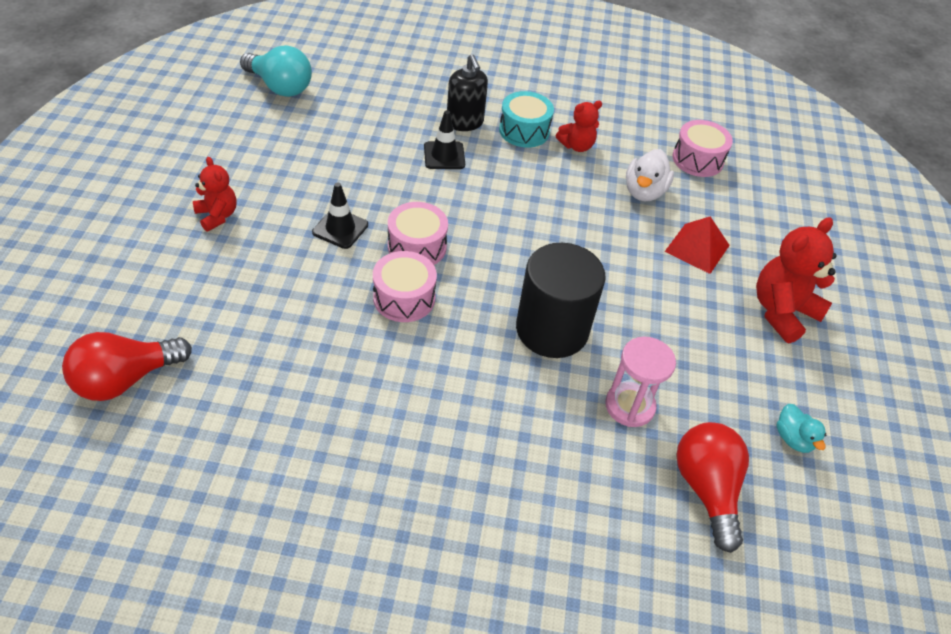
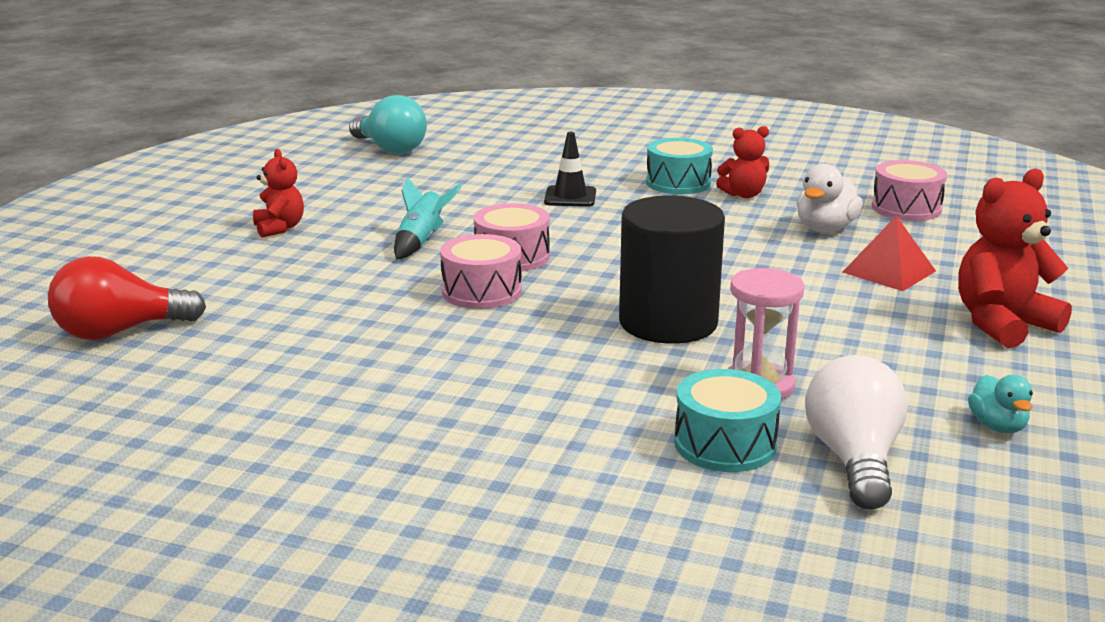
camera: 15 degrees right, 25 degrees down
black traffic cone [312,182,368,249] -> turquoise rocket [394,177,462,259]
black soap dispenser [447,54,488,131] -> none
red light bulb [676,422,749,553] -> white light bulb [805,355,908,509]
none -> turquoise drum [674,369,781,472]

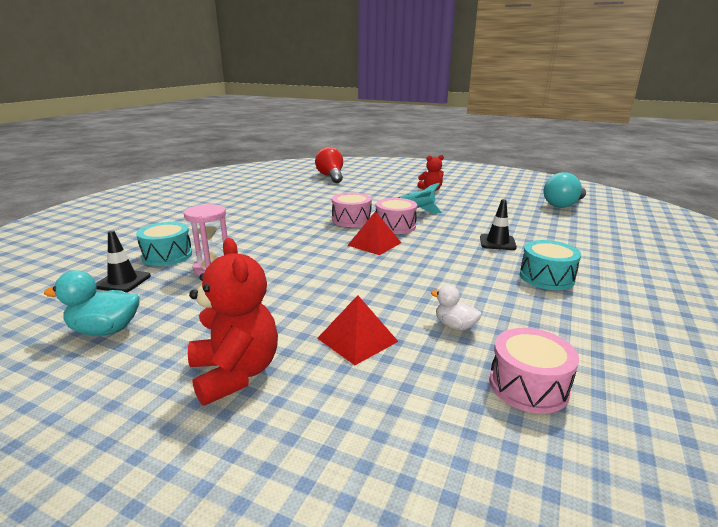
camera: 95 degrees right, 0 degrees up
black cylinder [619,195,725,344] -> none
red teddy bear [716,126,769,198] -> none
white duck [797,164,863,232] -> white duck [431,285,482,331], size x0.65
white light bulb [805,355,908,509] -> black traffic cone [96,230,151,292]
turquoise duck [968,375,1033,433] -> turquoise duck [43,270,140,336], size x1.53
none -> red pyramid [347,211,401,255]

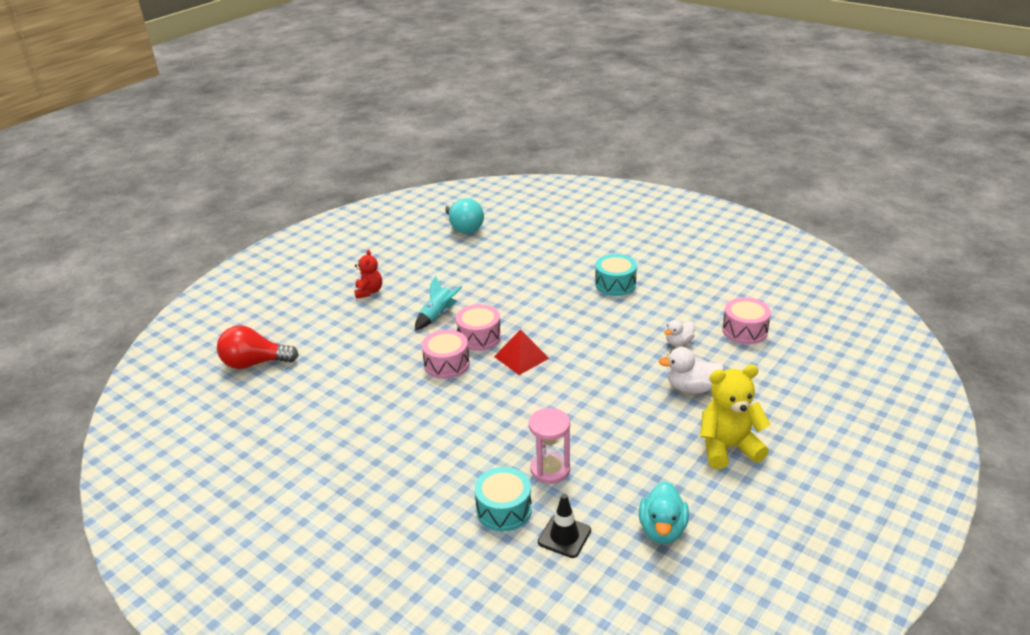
camera: 75 degrees left, 10 degrees up
red teddy bear [188,238,278,406] -> yellow teddy bear [700,364,771,469]
red pyramid [317,295,399,365] -> white duck [659,347,724,394]
black traffic cone [480,199,517,250] -> none

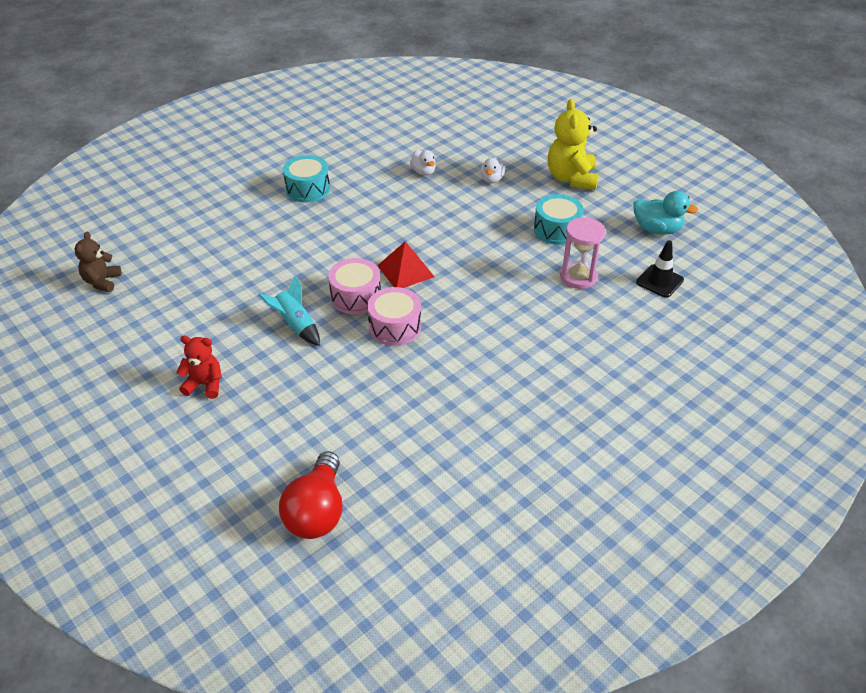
camera: 80 degrees left, 10 degrees up
turquoise light bulb [445,198,484,234] -> brown teddy bear [75,232,122,292]
turquoise drum [474,467,532,532] -> turquoise drum moved to [534,194,584,245]
white duck [659,347,724,394] -> white duck [480,156,505,183], size x0.65
pink drum [722,298,771,344] -> none

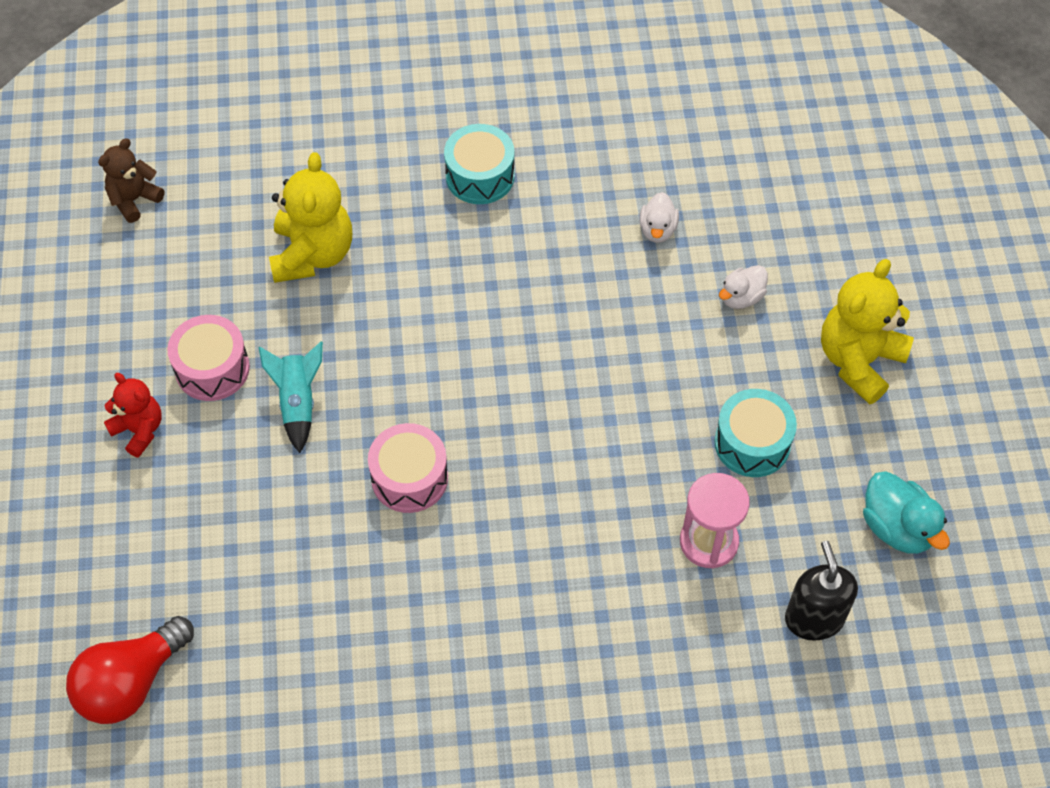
camera: 35 degrees right, 15 degrees up
pink drum [328,258,381,314] -> pink drum moved to [167,315,250,401]
red pyramid [377,241,435,288] -> none
black traffic cone [636,240,684,298] -> black soap dispenser [785,541,858,641]
none -> yellow teddy bear [269,152,352,283]

